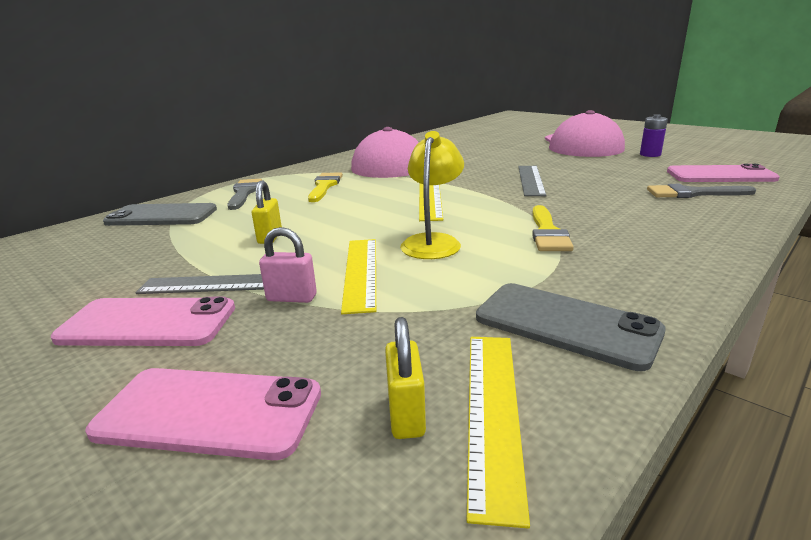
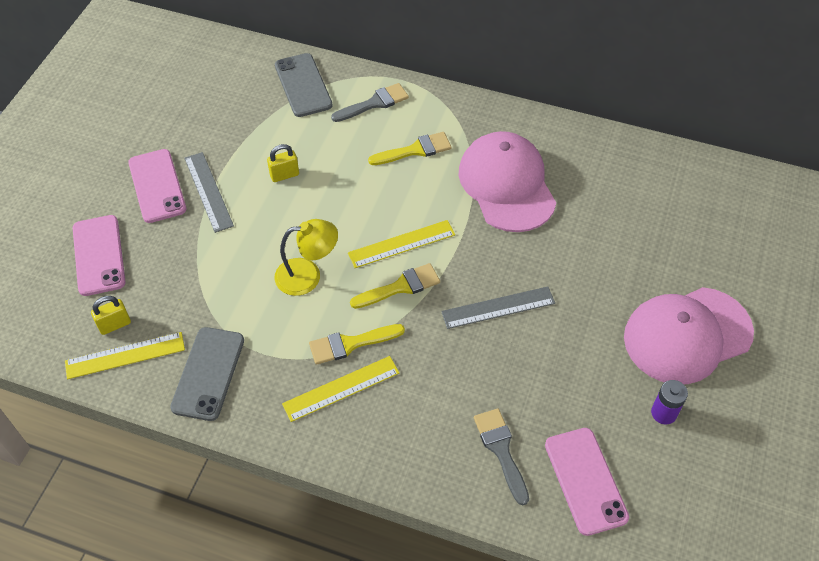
camera: 65 degrees right, 30 degrees up
pink padlock [259,227,317,303] -> none
yellow ruler [341,239,376,314] -> yellow ruler moved to [282,356,399,422]
none -> yellow brush [350,263,440,309]

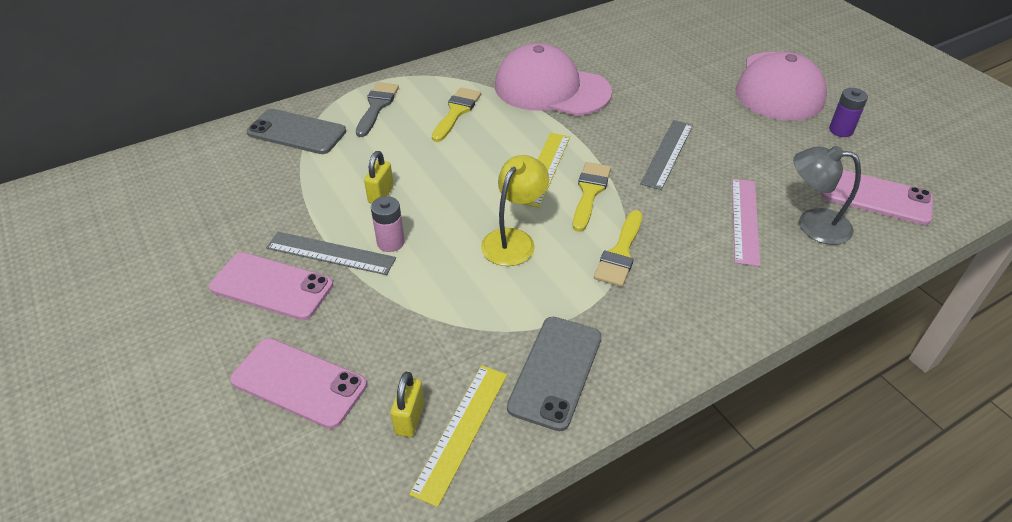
camera: 50 degrees left, 10 degrees down
grey phone [170,327,244,421] -> grey phone turned 60 degrees clockwise [507,317,602,431]
yellow ruler [282,356,399,422] -> none
grey brush [474,408,529,505] -> grey lamp [793,146,861,245]
none -> pink battery [371,196,405,252]
none -> pink ruler [732,179,760,266]

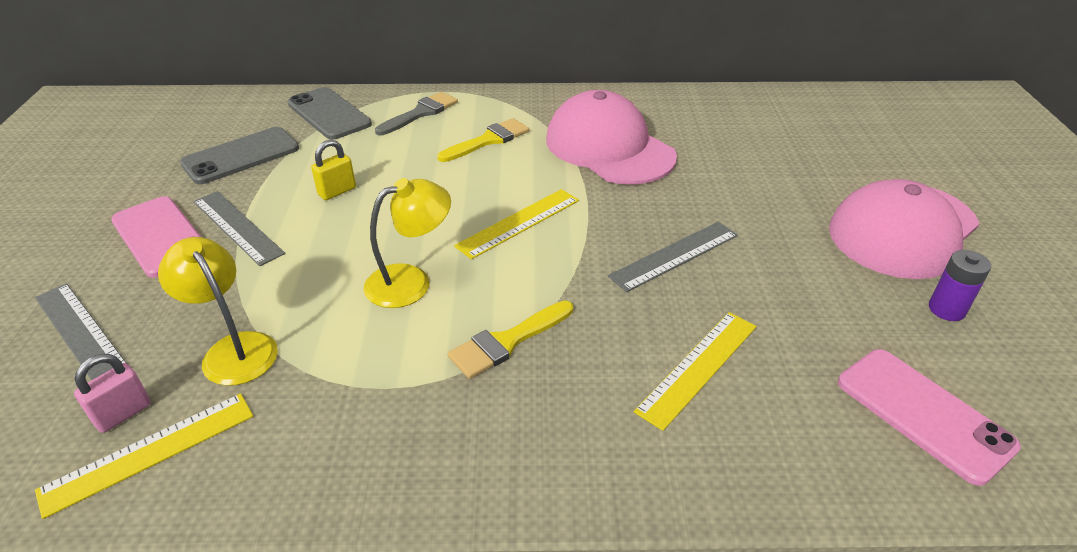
camera: 30 degrees right, 5 degrees down
pink phone [230,338,367,429] -> grey ruler [35,283,127,380]
pink battery [371,196,405,252] -> none
yellow padlock [391,372,424,437] -> pink padlock [74,354,151,433]
grey phone [507,317,602,431] -> grey phone moved to [180,127,299,184]
yellow brush [573,162,611,232] -> none
pink ruler [732,179,760,266] -> yellow ruler [634,312,757,431]
grey lamp [793,146,861,245] -> none
none -> yellow lamp [158,237,278,386]

